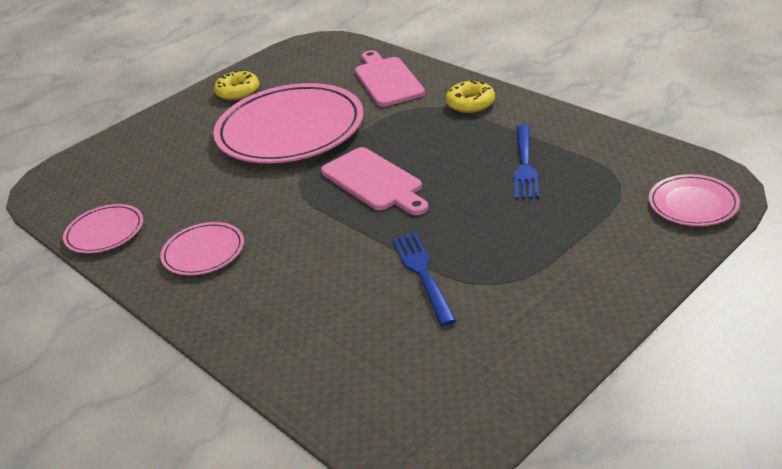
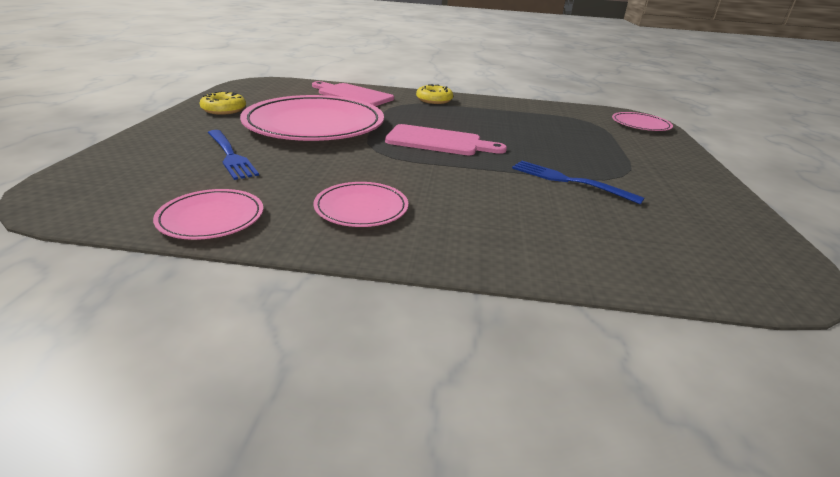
camera: 45 degrees left, 5 degrees down
blue fork [514,124,539,199] -> blue fork moved to [208,130,259,180]

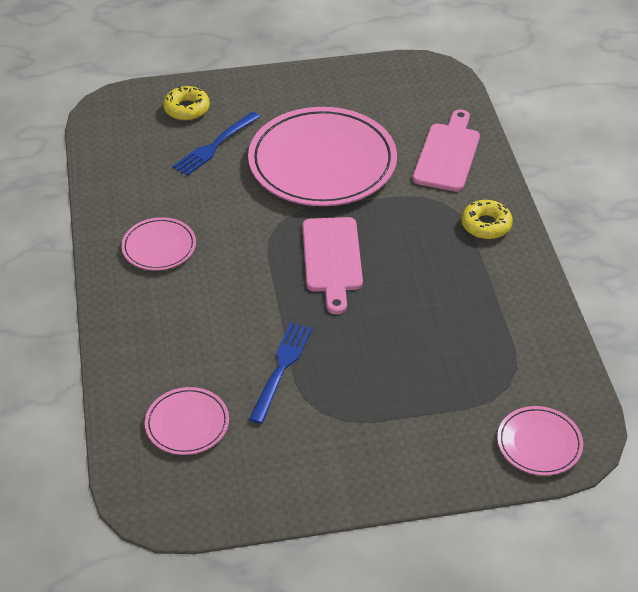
camera: 75 degrees right, 15 degrees up
pink plate [153,189,263,240] -> pink plate moved to [145,387,229,455]
yellow donut [200,91,246,115] -> yellow donut moved to [163,86,210,121]

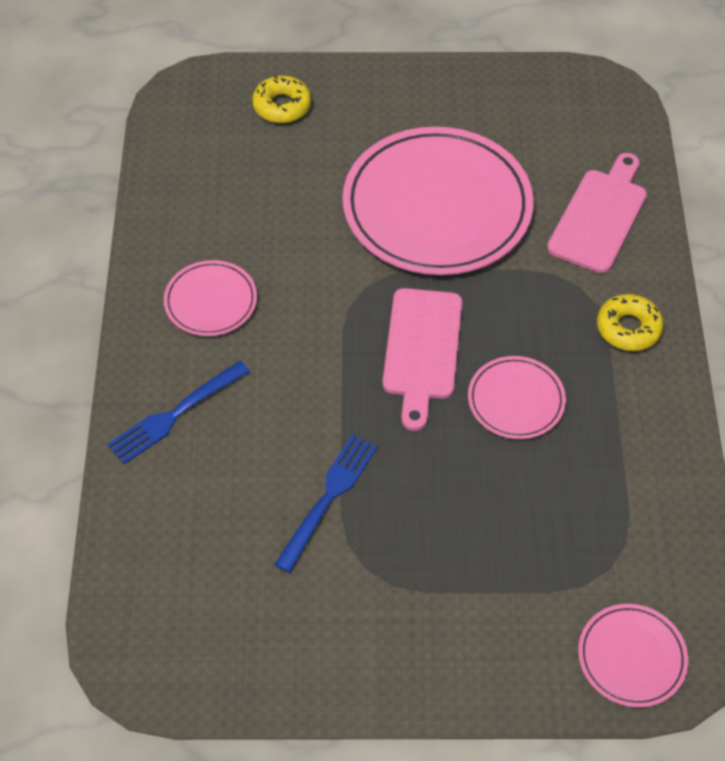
camera: 10 degrees right, 10 degrees up
pink plate [145,387,229,455] -> pink plate moved to [468,356,566,439]
blue fork [173,112,260,176] -> blue fork moved to [107,361,250,464]

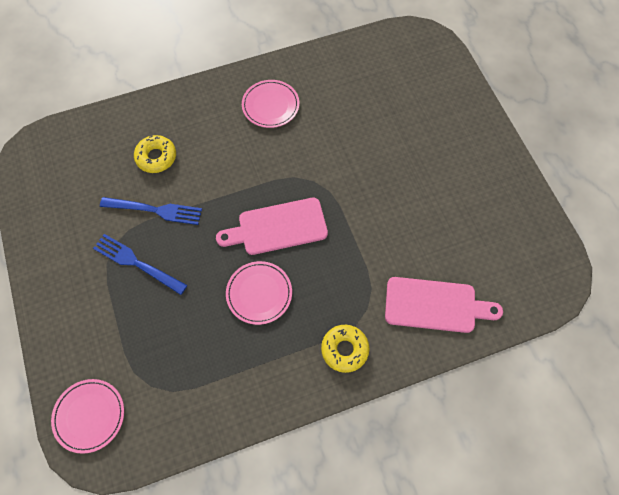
camera: 70 degrees right, 10 degrees up
blue fork [107,361,250,464] -> blue fork moved to [93,234,187,295]
yellow donut [252,76,311,123] -> yellow donut moved to [134,135,176,173]
pink plate [342,127,533,275] -> none

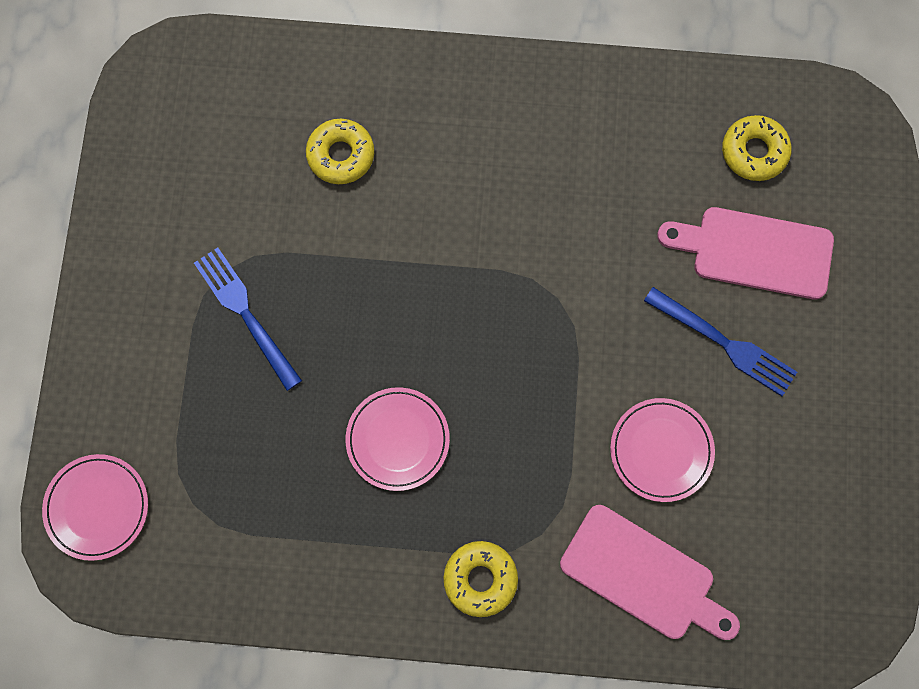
camera: 25 degrees right, 10 degrees up
blue fork [100,197,202,225] -> blue fork moved to [644,287,797,396]
pink cutting board [216,198,328,255] -> pink cutting board moved to [657,207,834,299]
pink plate [242,80,299,128] -> pink plate moved to [610,398,715,502]
none -> yellow donut [722,115,792,181]

